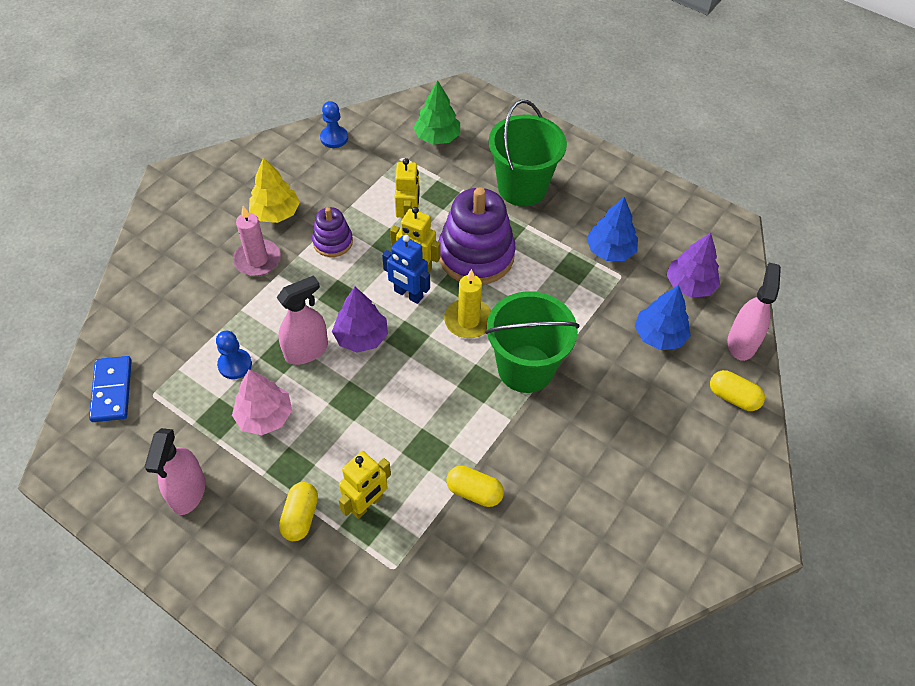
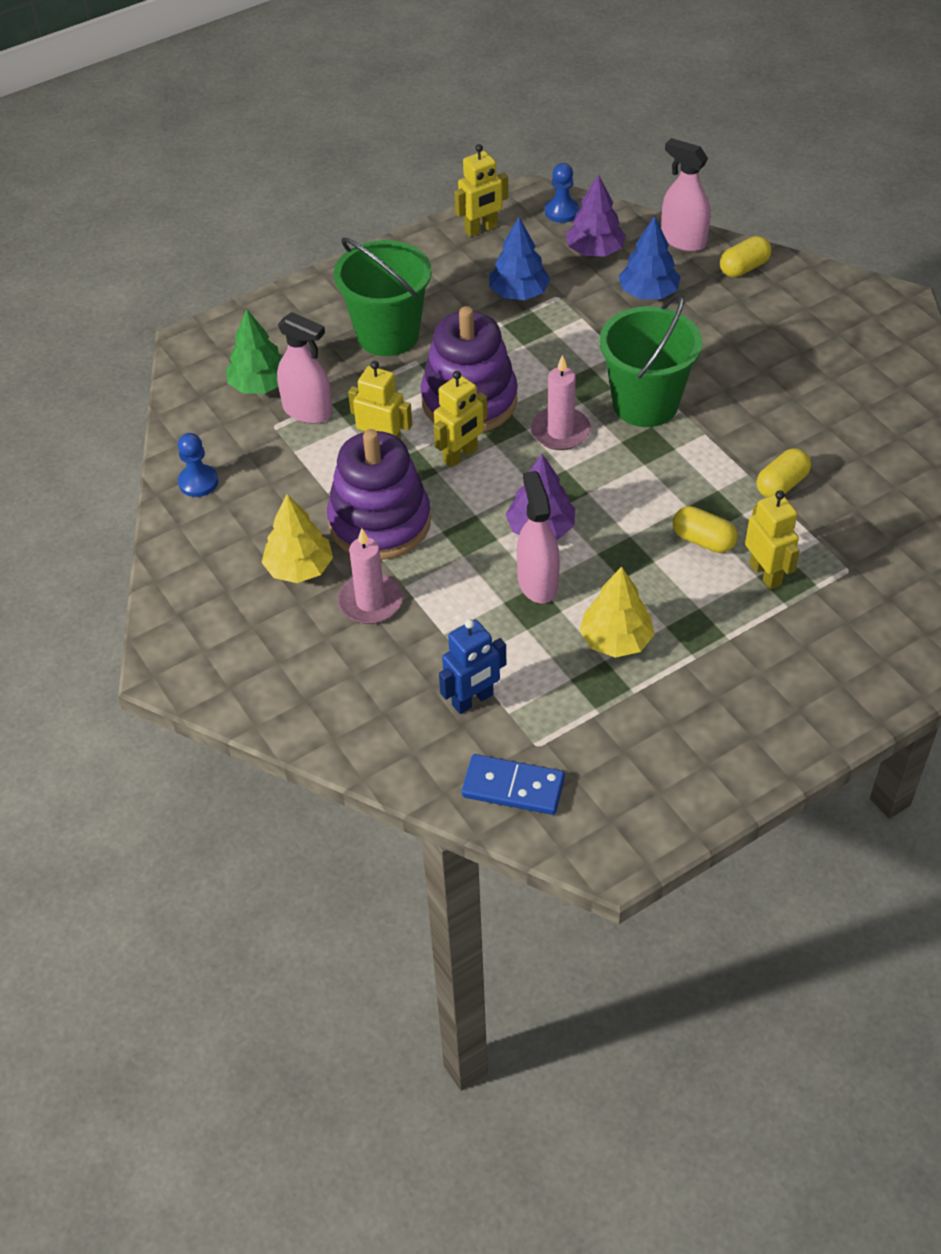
camera: 65 degrees left, 5 degrees down
pink spray bottle [144,428,205,515] -> pink spray bottle moved to [277,312,332,424]
blue pawn [216,331,252,379] -> blue pawn moved to [545,163,579,223]
pink tree [232,369,292,435] -> yellow tree [579,567,654,658]
yellow capsule [279,482,318,541] -> yellow capsule moved to [673,506,738,553]
purple stacking toy [312,207,353,257] -> purple stacking toy [327,429,431,560], size x1.90
blue robot [382,235,430,304] -> blue robot moved to [439,619,506,714]
yellow candle [444,269,491,338] -> pink candle [531,355,591,450]
none -> yellow robot [454,144,508,237]

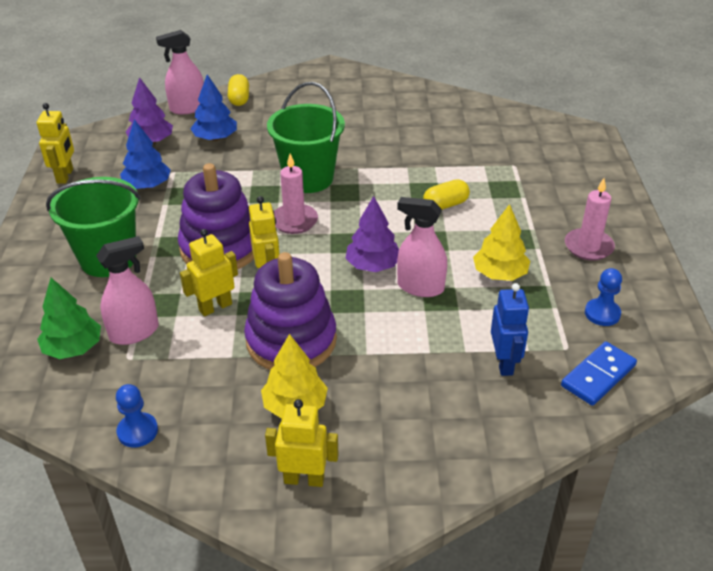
camera: 60 degrees left, 10 degrees down
pink candle [338,528,403,624] -> pink candle moved to [565,178,615,261]
blue pawn [545,163,579,223] -> blue pawn moved to [585,268,622,326]
yellow robot [745,490,800,590] -> yellow robot moved to [265,399,338,487]
yellow capsule [757,448,811,497] -> none

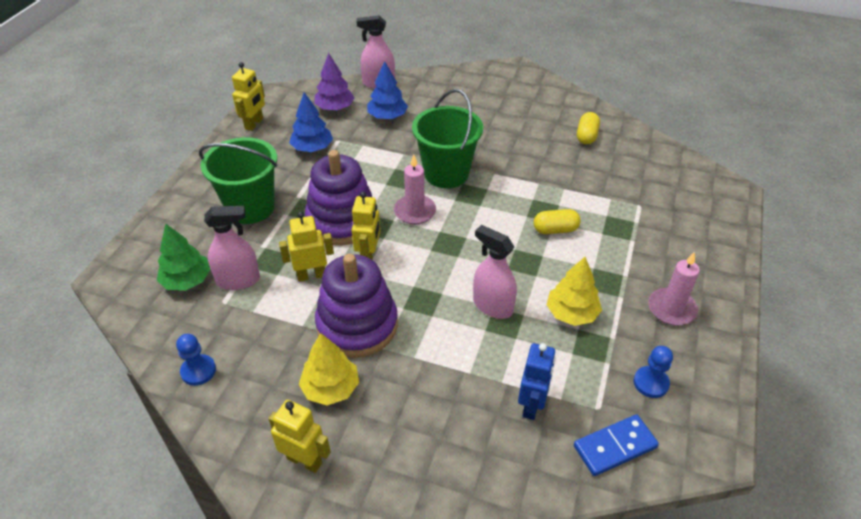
camera: 20 degrees right, 5 degrees up
yellow capsule [228,74,249,106] -> yellow capsule moved to [577,112,600,145]
purple tree [346,196,399,272] -> none

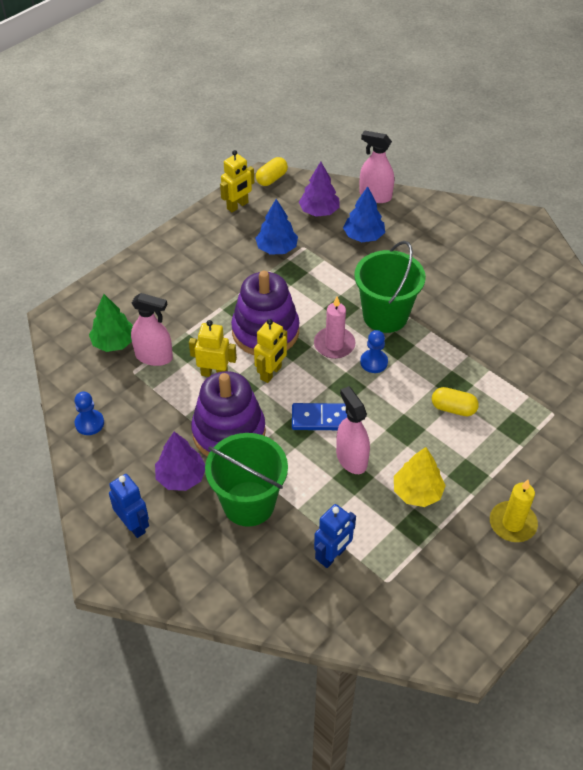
camera: 25 degrees right, 5 degrees up
green bucket [199,137,277,224] -> green bucket moved to [205,433,288,527]
yellow robot [269,400,331,473] -> blue robot [109,474,149,538]
yellow tree [299,333,359,406] -> purple tree [155,432,205,491]
blue domino [574,414,659,476] -> blue domino moved to [292,403,347,430]
yellow capsule [577,112,600,145] -> yellow capsule moved to [256,157,288,186]
blue pawn [634,346,673,398] -> blue pawn moved to [360,330,388,373]
pink candle [648,252,700,326] -> yellow candle [490,480,538,542]

